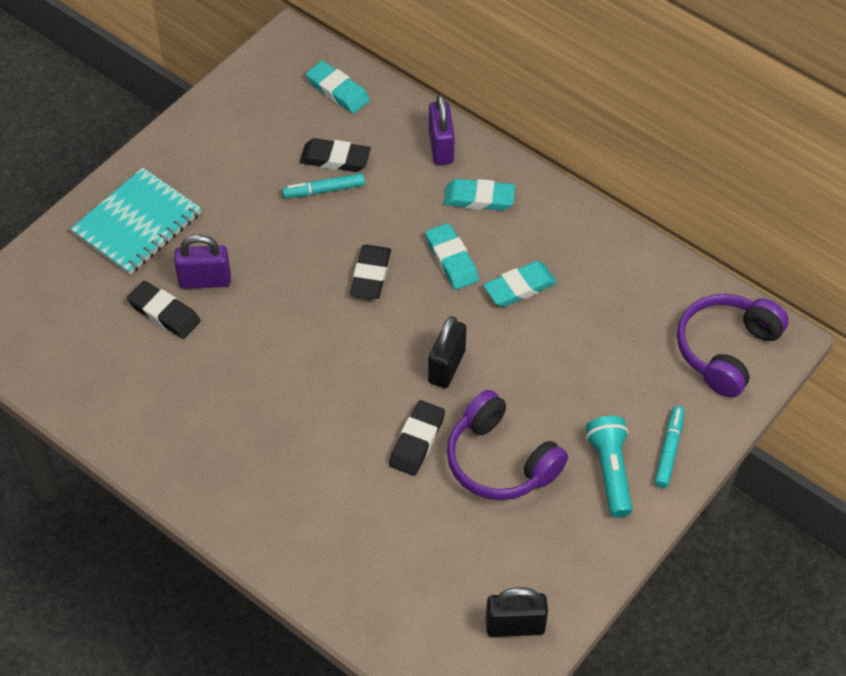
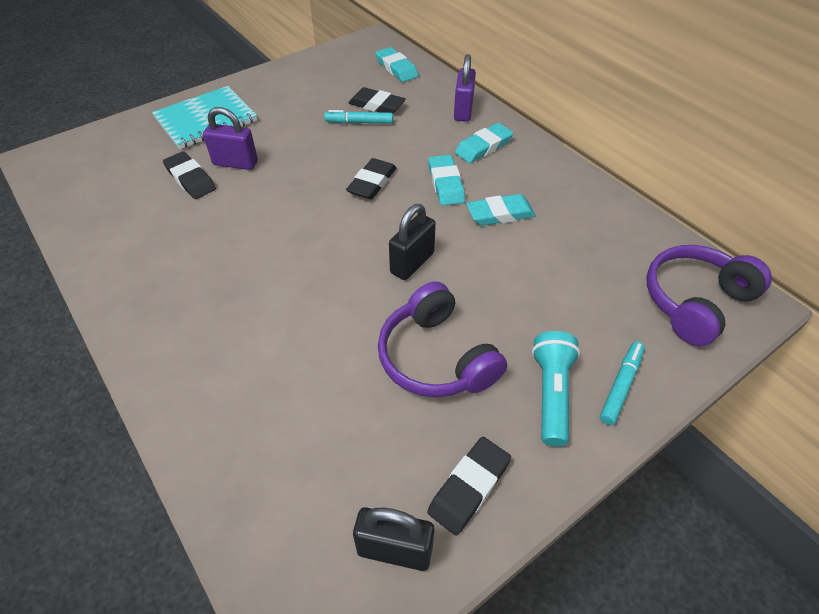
camera: 15 degrees right, 5 degrees down
black eraser [389,400,445,476] -> black eraser moved to [427,437,511,535]
turquoise eraser [444,179,515,211] -> turquoise eraser turned 60 degrees counterclockwise [455,123,513,163]

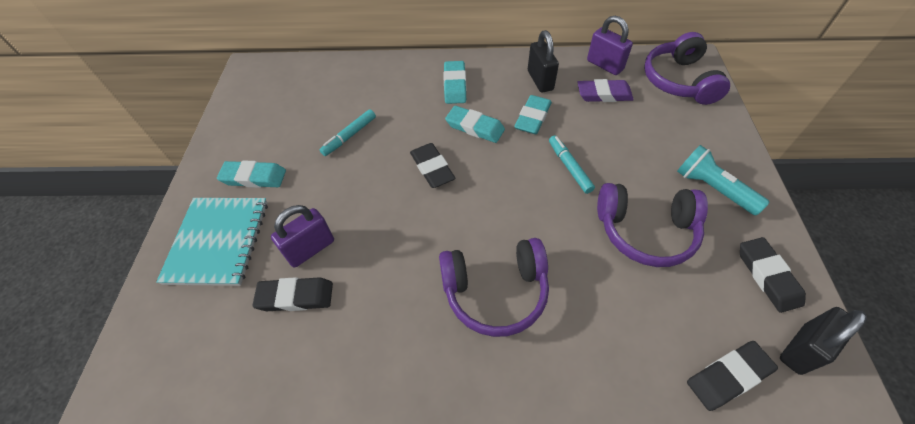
camera: 50 degrees left, 5 degrees up
black eraser [349,87,406,113] -> black eraser moved to [687,341,778,411]
turquoise eraser [375,47,419,82] -> turquoise eraser moved to [217,160,286,188]
black padlock [389,204,436,280] -> black padlock moved to [528,30,559,93]
purple padlock [454,54,476,122] -> purple padlock moved to [587,16,633,75]
turquoise marker [600,341,645,425] -> turquoise marker moved to [549,135,595,194]
none -> purple headphones [439,238,549,337]
none -> purple eraser [577,79,634,102]

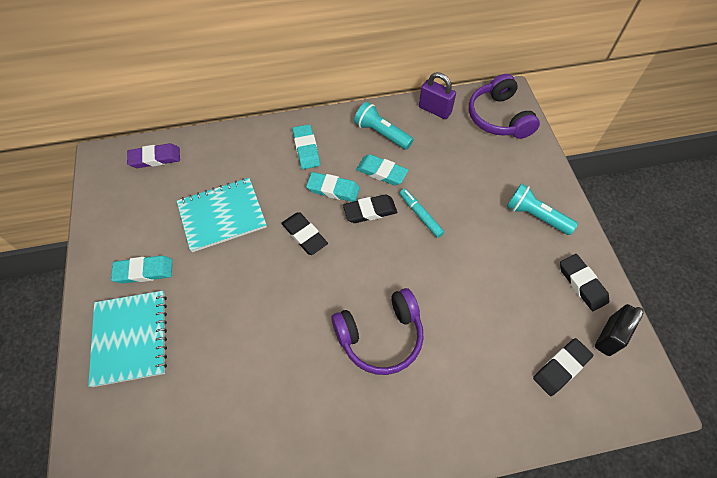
camera: 15 degrees left, 5 degrees up
black eraser [252,277,333,311] -> black eraser moved to [343,195,397,223]
purple padlock [271,205,334,268] -> none
turquoise marker [320,109,376,156] -> turquoise notebook [177,178,267,252]
turquoise eraser [514,95,552,134] -> turquoise eraser turned 75 degrees counterclockwise [356,154,408,185]
black padlock [528,30,559,93] -> turquoise flashlight [354,102,414,150]
purple eraser [577,79,634,102] -> purple eraser moved to [127,143,180,168]
purple headphones [597,183,708,267] -> none

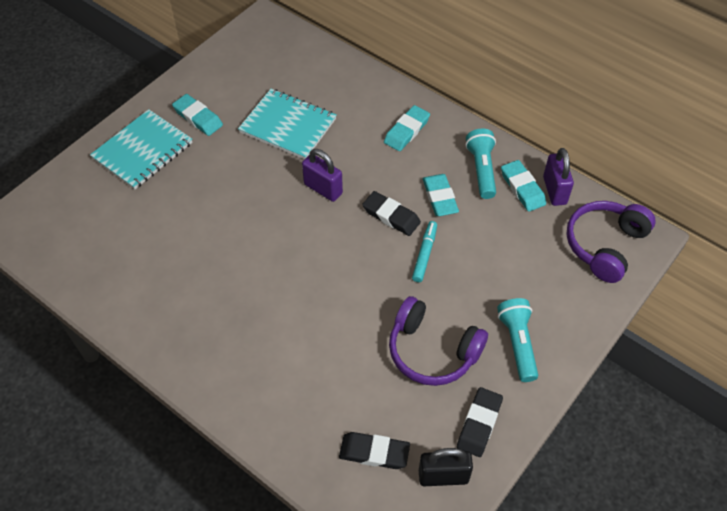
camera: 50 degrees right, 5 degrees down
purple eraser [127,143,180,168] -> none
black eraser [281,212,328,255] -> purple padlock [302,149,343,202]
turquoise eraser [306,172,360,202] -> turquoise eraser moved to [501,160,546,212]
purple headphones [331,288,423,375] -> purple headphones moved to [389,296,488,386]

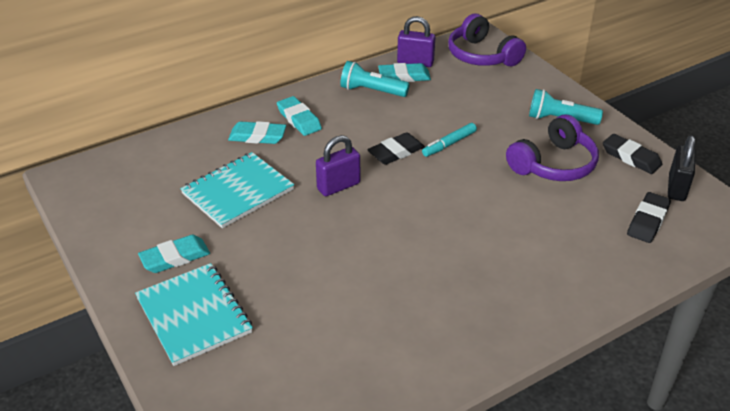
camera: 70 degrees left, 15 degrees down
turquoise marker [412,221,437,282] -> turquoise marker turned 75 degrees counterclockwise [422,123,477,157]
turquoise eraser [423,174,459,216] -> turquoise eraser moved to [228,121,286,144]

